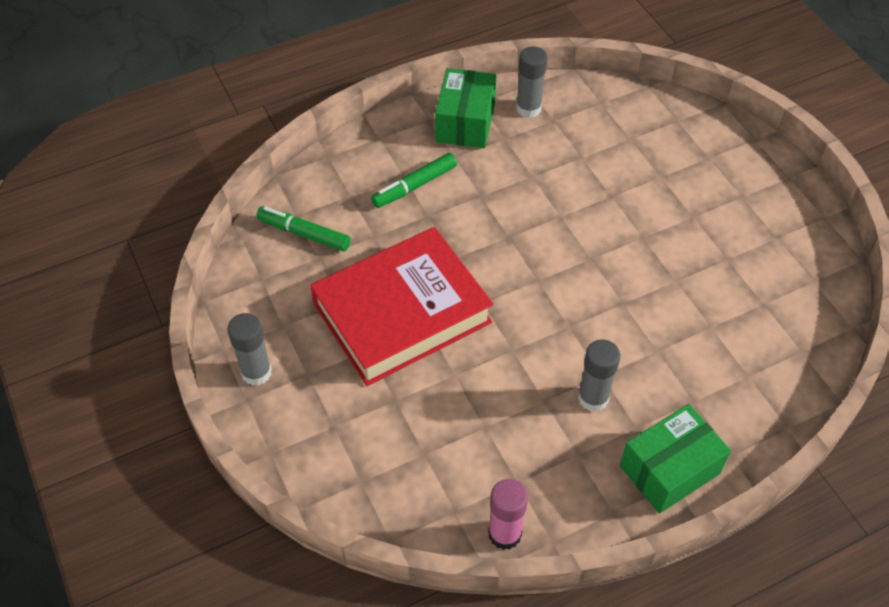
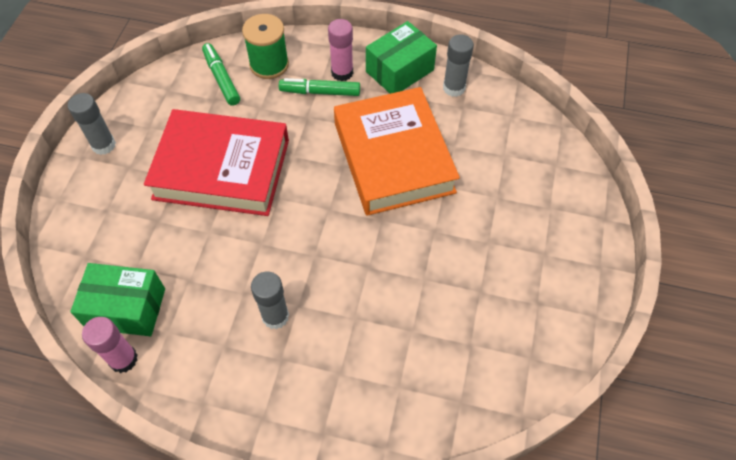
camera: 40 degrees right, 5 degrees up
green box [620,404,731,514] -> green box moved to [70,263,165,336]
none -> green spool [242,14,289,79]
none -> pink glue stick [328,19,353,81]
none -> orange book [334,87,460,216]

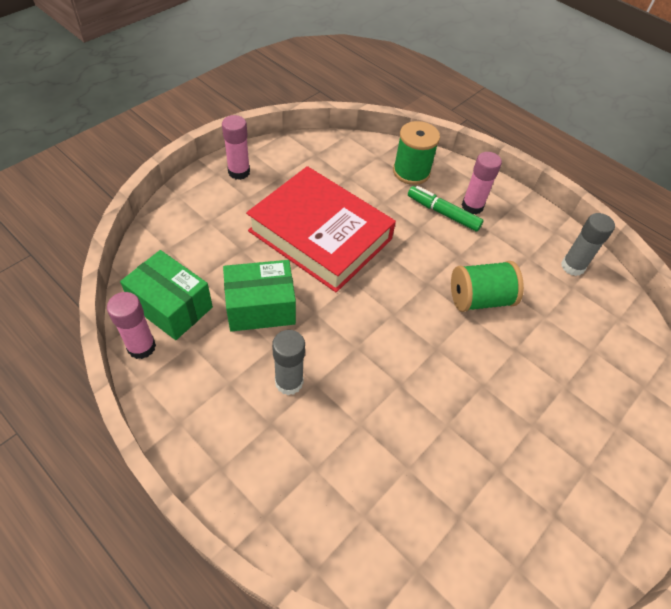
camera: 25 degrees right, 5 degrees down
grey glue stick [68,93,116,155] -> pink glue stick [222,115,250,180]
green marker [202,43,240,106] -> none
orange book [334,87,460,216] -> green spool [451,261,524,312]
green box [366,21,437,94] -> green box moved to [223,260,296,332]

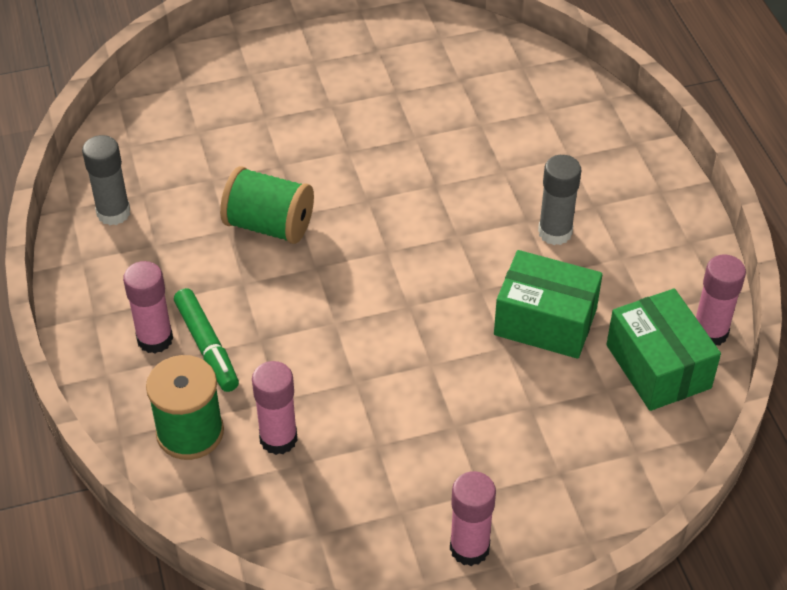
camera: 145 degrees left, 5 degrees down
red book [246,166,396,292] -> none
none -> pink glue stick [252,361,298,455]

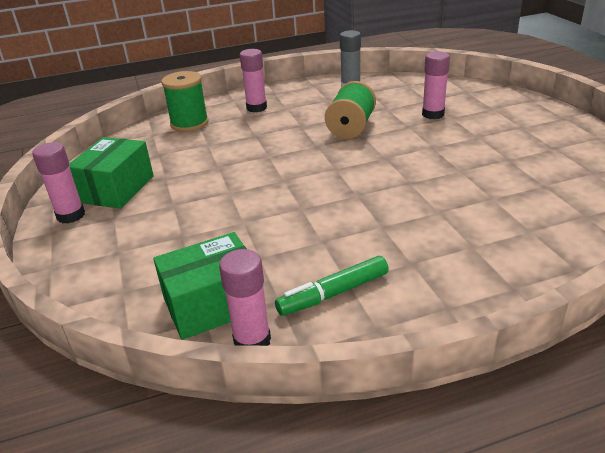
camera: 90 degrees right, 15 degrees down
green marker [174,288,239,392] -> green marker moved to [275,256,389,316]
pink glue stick [252,361,298,455] -> pink glue stick moved to [422,51,450,119]
green box [494,250,603,359] -> green box moved to [69,137,154,209]
grey glue stick [538,155,581,245] -> none

